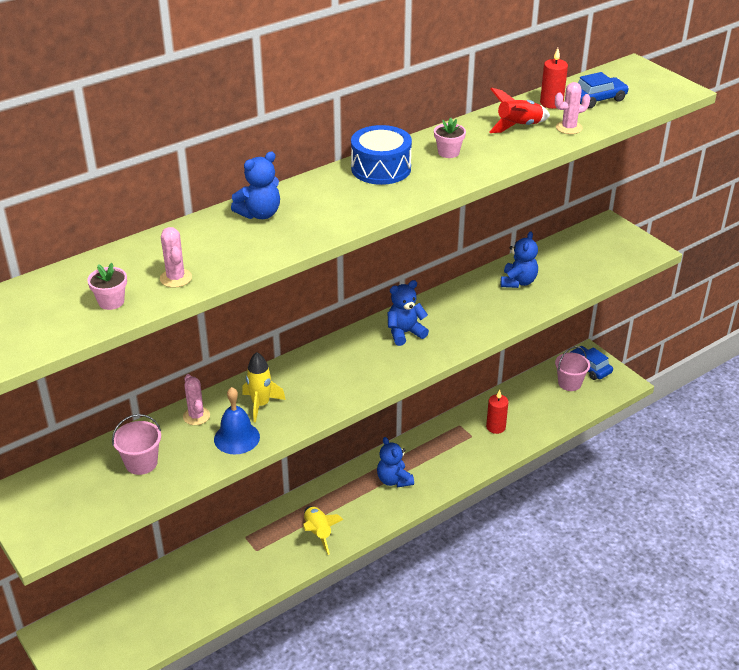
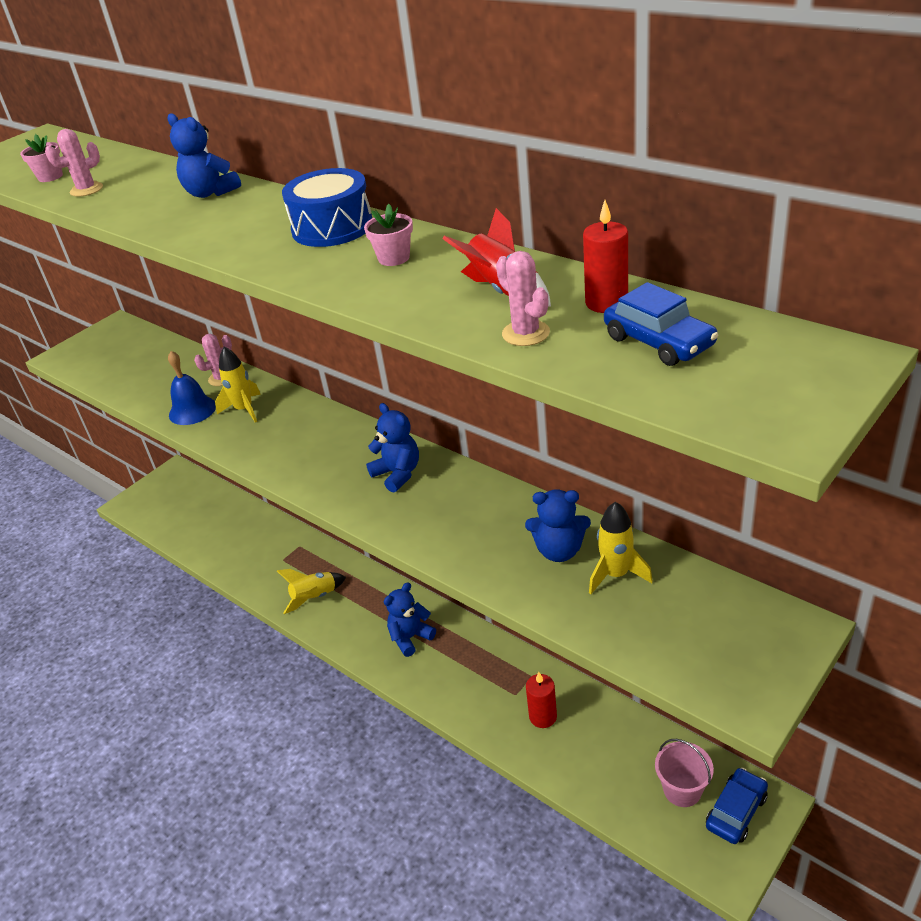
camera: 80 degrees right, 0 degrees up
pink bucket [112,414,161,475] -> none
none -> yellow rocket [589,502,653,594]

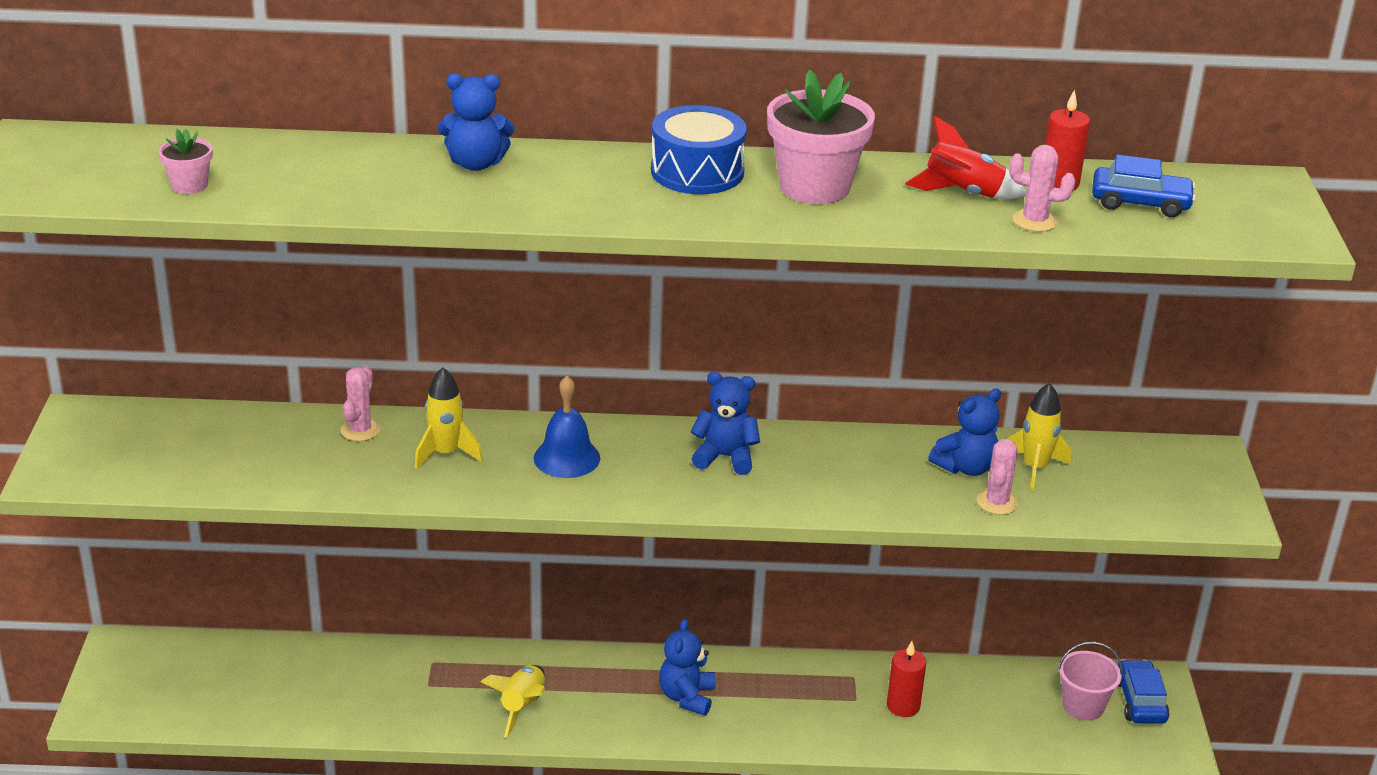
camera: 45 degrees left, 5 degrees down
pink cactus [45,129,103,197] -> pink cactus moved to [977,439,1018,515]
blue bell [168,351,216,425] -> blue bell moved to [534,376,600,478]
pink flower pot [364,204,413,266] -> pink flower pot [767,70,875,204], size x2.07

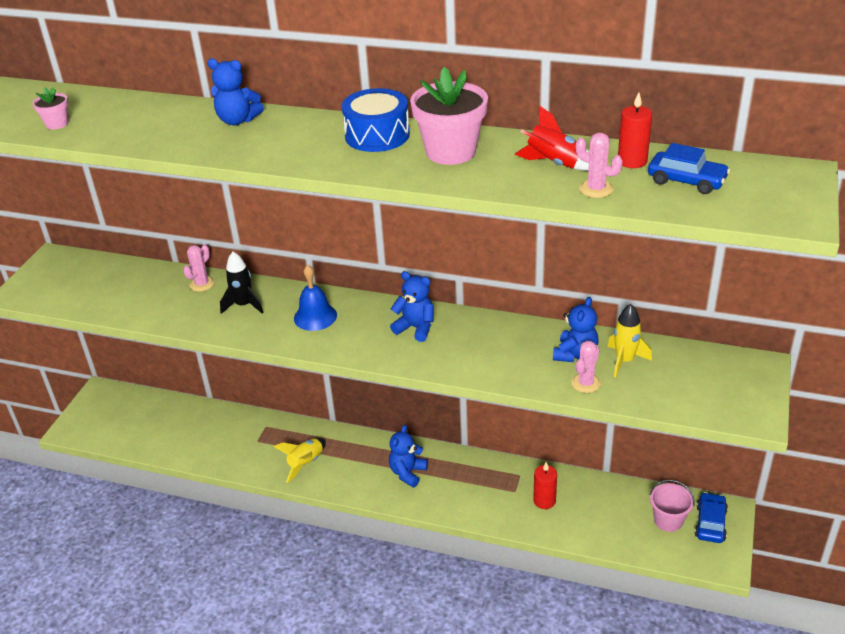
camera: 20 degrees right, 5 degrees up
yellow rocket [415,367,483,469] -> black rocket [220,252,263,314]
blue teddy bear [928,389,1001,476] -> blue teddy bear turned 45 degrees counterclockwise [553,297,599,362]

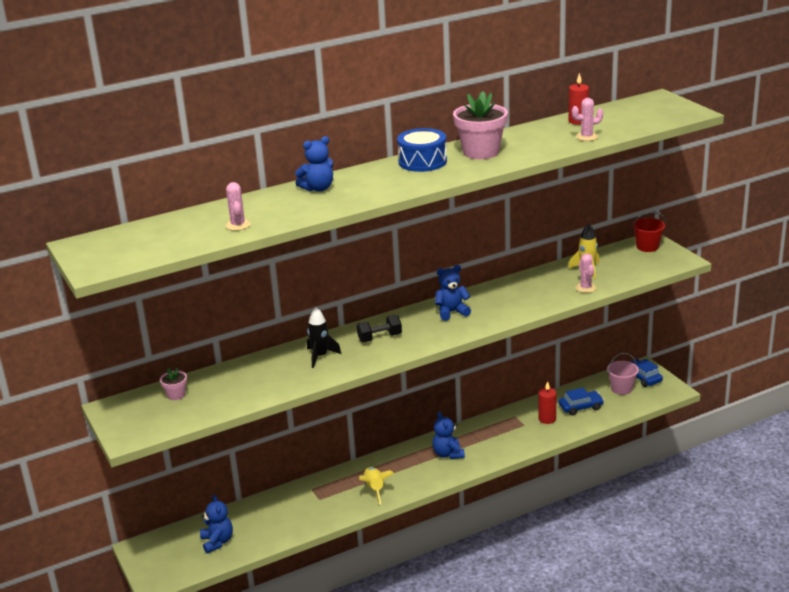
camera: 45 degrees left, 10 degrees down
pink flower pot [32,87,68,129] -> pink flower pot moved to [160,368,187,400]
pink cactus [183,244,214,292] -> pink cactus moved to [226,182,250,231]
blue bell [294,265,337,331] -> black dumbbell [357,315,402,343]
red rocket [514,106,589,171] -> none
blue teddy bear [553,297,599,362] -> blue teddy bear moved to [200,494,233,553]
blue car [648,143,730,194] -> blue car moved to [558,388,604,415]
none -> red bucket [632,212,666,252]

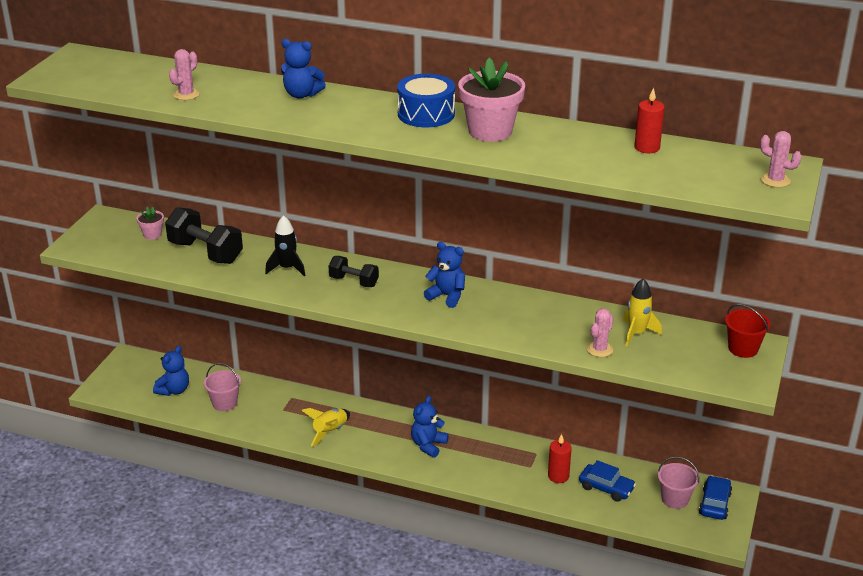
camera: 45 degrees right, 5 degrees up
pink cactus [572,98,603,141] -> pink cactus moved to [760,131,802,188]
none -> black dumbbell [165,207,243,264]
none -> pink bucket [204,363,241,411]

